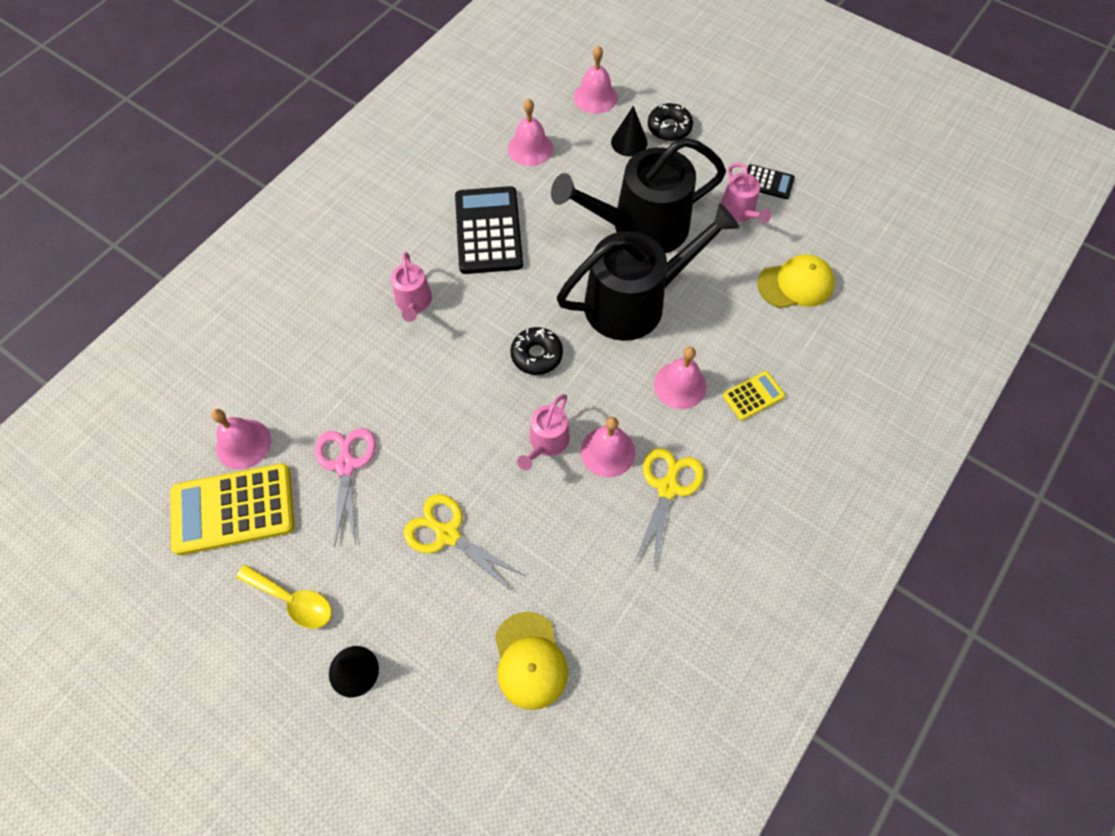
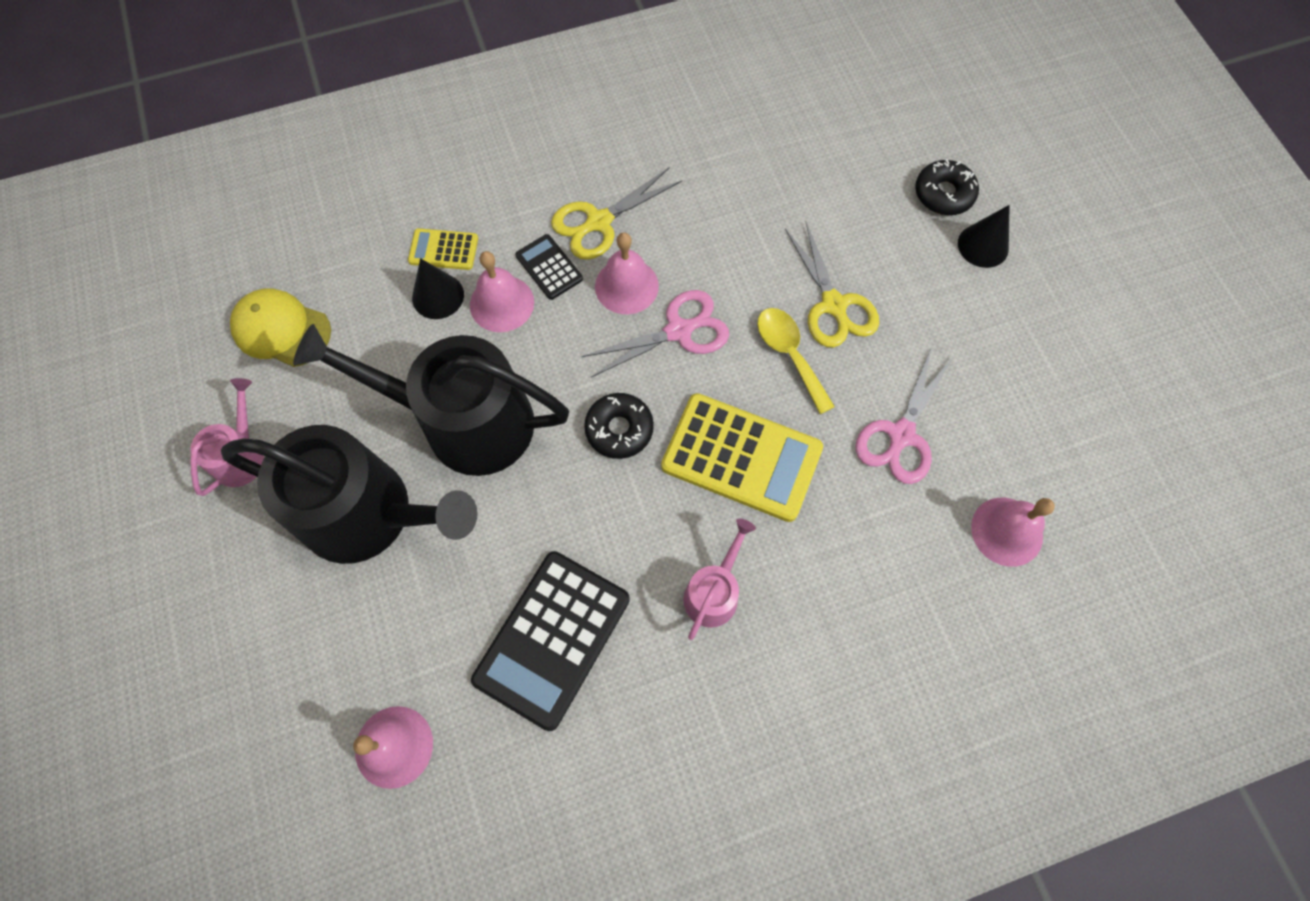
camera: 145 degrees left, 5 degrees up
yellow calculator [170,463,295,555] -> yellow calculator moved to [661,393,823,522]
yellow spoon [236,565,332,629] -> yellow spoon moved to [757,308,835,414]
yellow cap [495,612,568,710] -> none
pink watering can [517,394,570,470] -> pink scissors [582,290,729,377]
pink bell [574,45,618,114] -> none
black cone [611,106,648,157] -> black cone moved to [412,258,464,319]
black donut [648,103,693,141] -> black donut moved to [915,159,979,215]
black calculator [747,164,795,199] -> black calculator moved to [516,234,583,300]

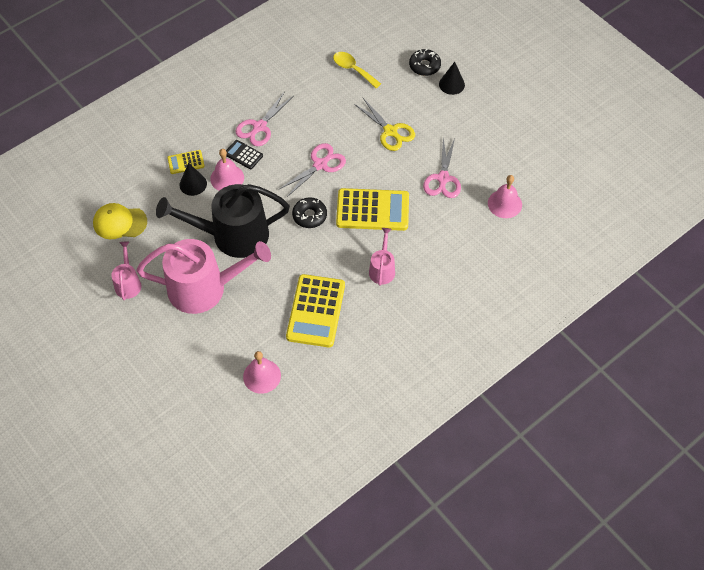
camera: 20 degrees left, 10 degrees down
black watering can [221,425,478,564] -> pink watering can [136,239,271,314]
black calculator [471,551,630,731] -> yellow calculator [286,274,345,347]
yellow scissors [551,168,682,260] -> pink scissors [235,91,294,146]
pink bell [595,233,659,314] -> none
yellow spoon [757,308,835,414] -> yellow spoon moved to [333,52,381,88]

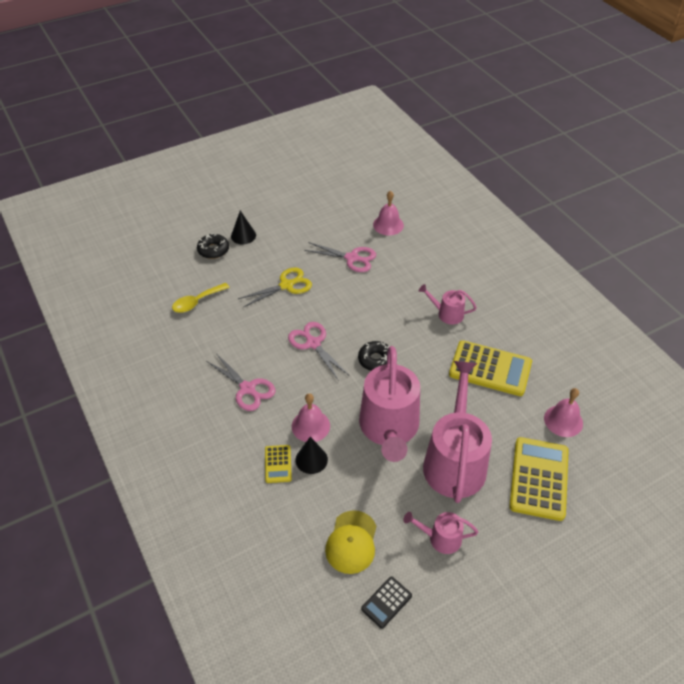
camera: 80 degrees left, 10 degrees down
black watering can [156,184,290,258] -> pink watering can [359,346,420,462]
black calculator [226,140,263,169] -> black calculator moved to [361,577,412,629]
yellow calculator [336,188,409,231] -> yellow calculator moved to [509,437,569,521]

